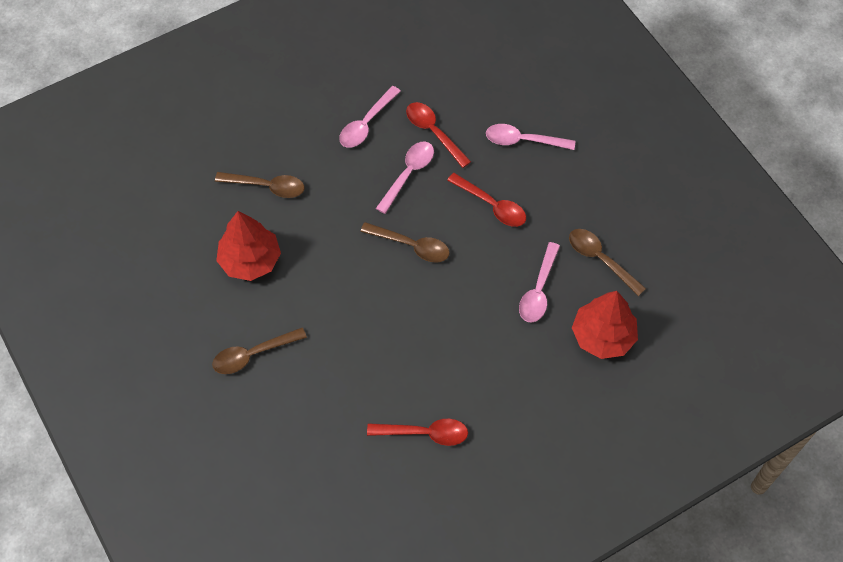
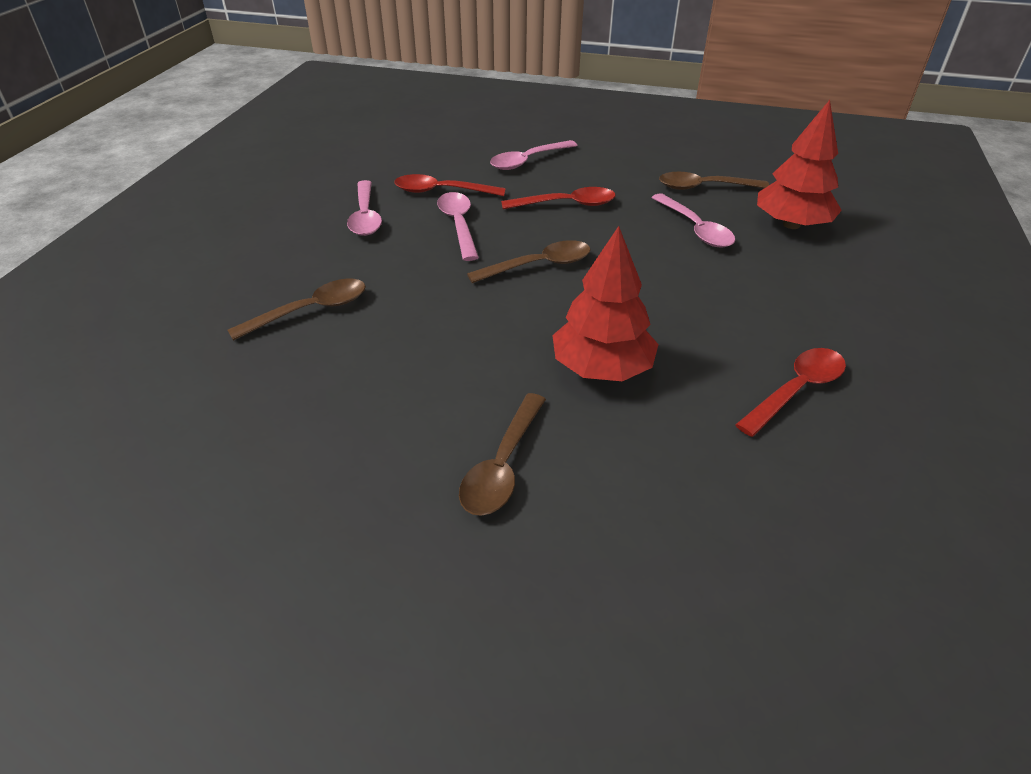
camera: 45 degrees left, 20 degrees down
red tree [216,211,281,281] -> red tree moved to [552,226,659,381]

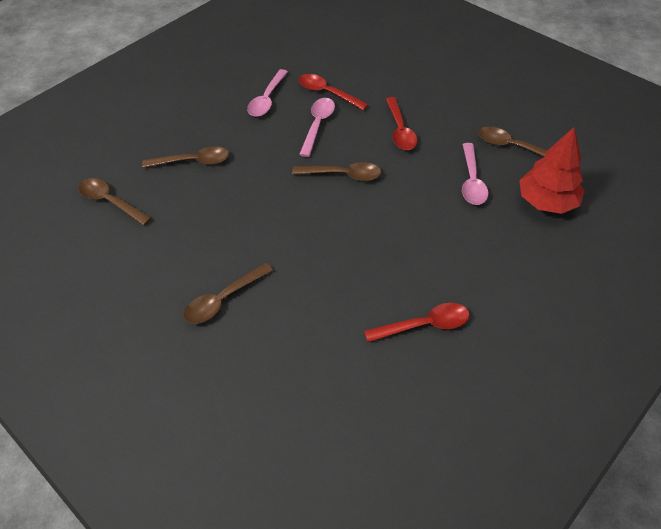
camera: 30 degrees right, 10 degrees up
pink spoon [490,140,578,170] -> none
red spoon [501,187,615,209] -> red spoon turned 60 degrees clockwise [386,97,417,150]
red tree [552,226,659,381] -> none
none -> brown spoon [78,178,152,226]

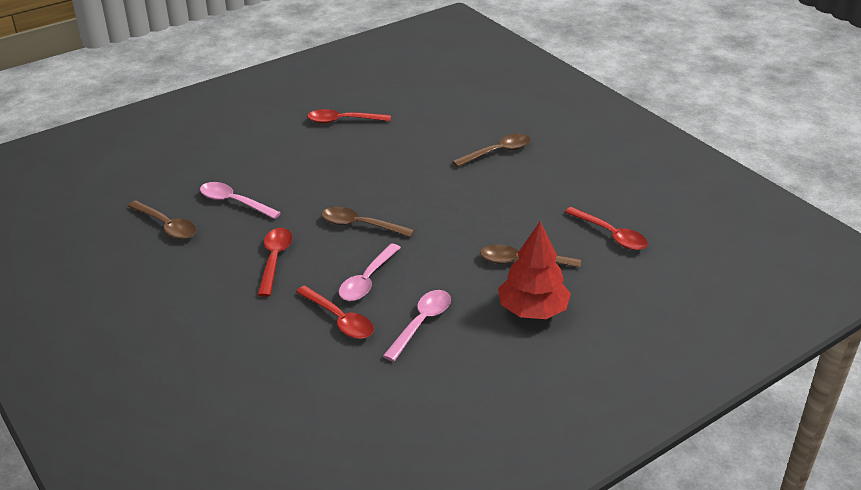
camera: 170 degrees left, 15 degrees down
brown spoon [78,178,152,226] -> red spoon [565,207,648,250]
pink spoon [462,143,488,205] -> pink spoon turned 75 degrees counterclockwise [200,182,281,219]
red tree [519,127,585,214] -> red tree moved to [498,221,571,319]

